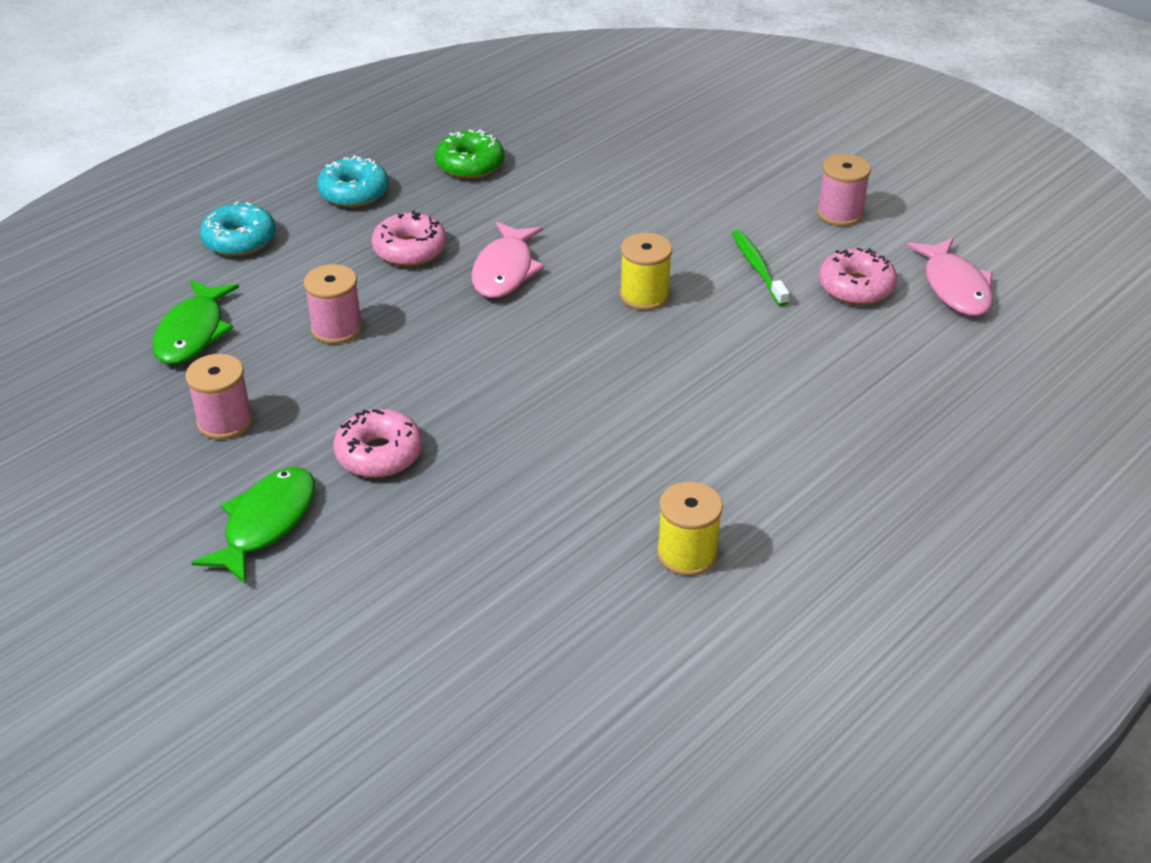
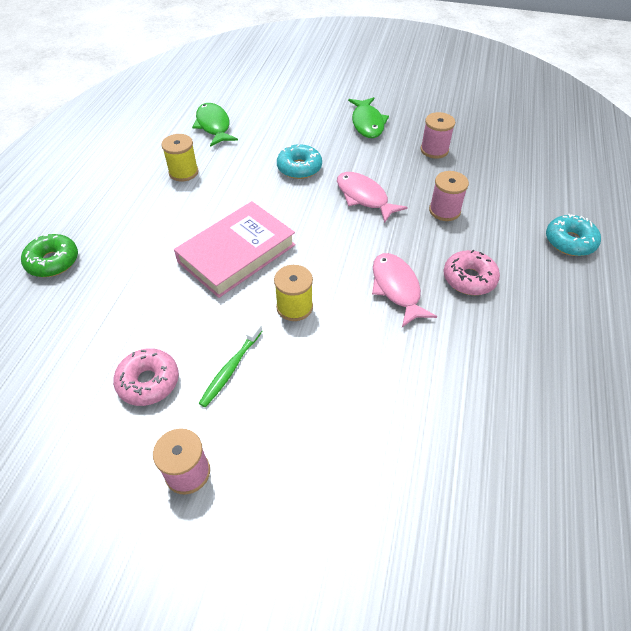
camera: 150 degrees right, 10 degrees up
green fish [152,280,239,364] -> green fish moved to [192,103,238,147]
turquoise donut [317,155,389,207] -> turquoise donut moved to [277,144,322,179]
pink donut [333,409,423,478] -> none
green donut [435,129,504,179] -> green donut moved to [21,234,78,277]
green toothbrush [732,230,789,306] -> green toothbrush turned 75 degrees clockwise [199,323,262,407]
pink fish [907,238,993,316] -> pink fish moved to [337,172,408,223]
none -> pink book [174,201,296,298]

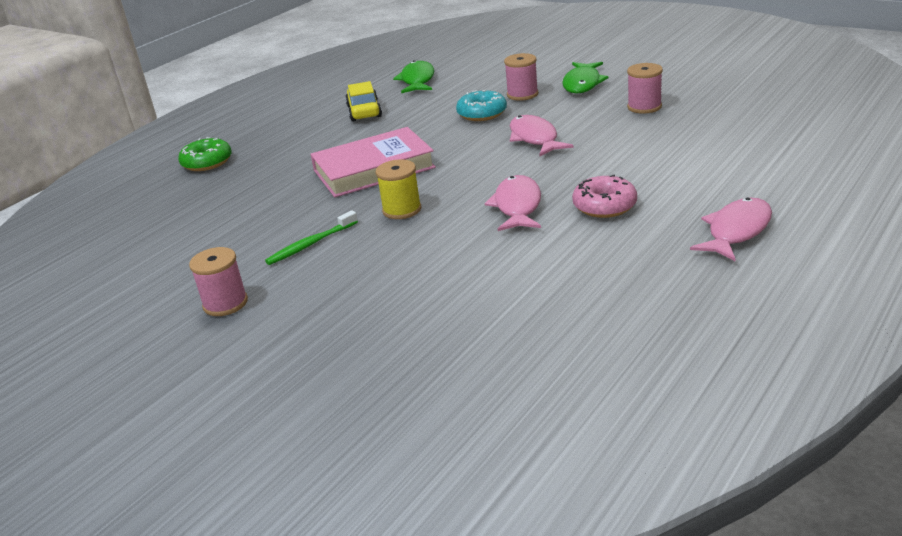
camera: 25 degrees right, 20 degrees down
pink donut [113,348,179,406] -> none
yellow spool [161,134,199,182] -> yellow car [345,81,382,122]
pink spool [429,171,469,221] -> pink spool moved to [504,53,539,101]
turquoise donut [546,214,601,256] -> none
none -> pink fish [690,197,772,261]

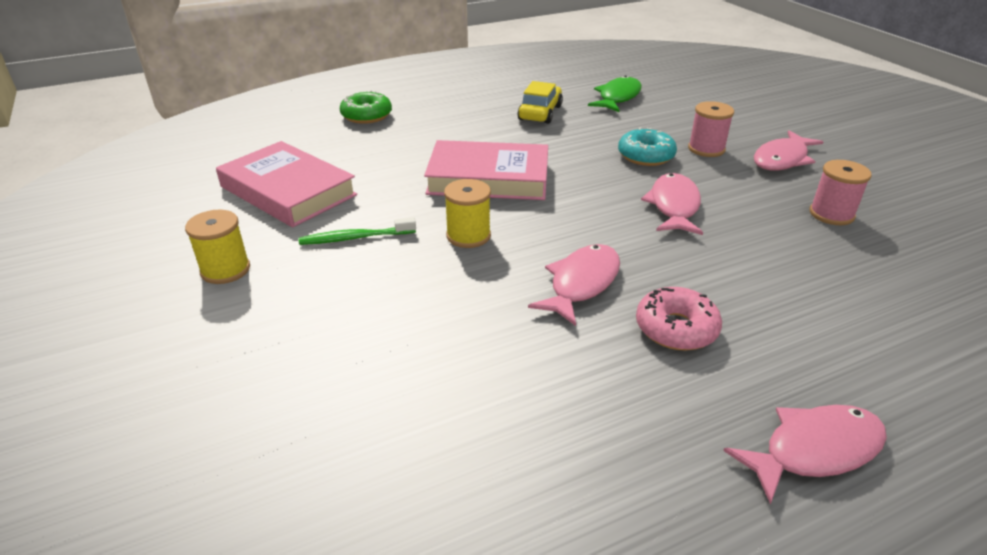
camera: 25 degrees right, 5 degrees up
pink spool [189,247,248,316] -> yellow spool [185,210,250,284]
green fish [562,62,609,93] -> pink fish [754,130,823,171]
none -> pink book [216,141,357,227]

